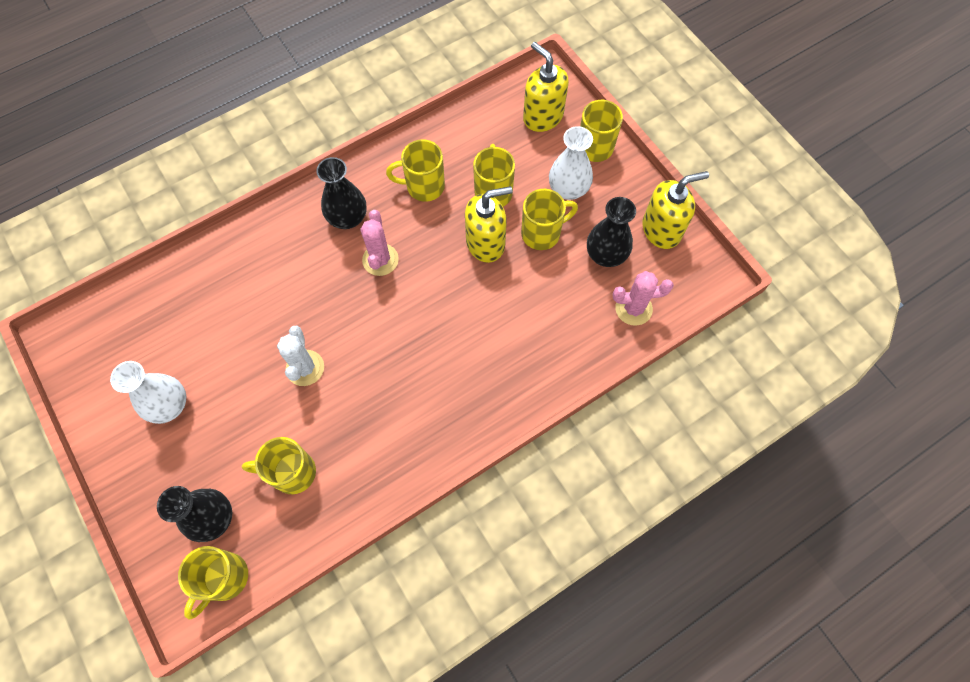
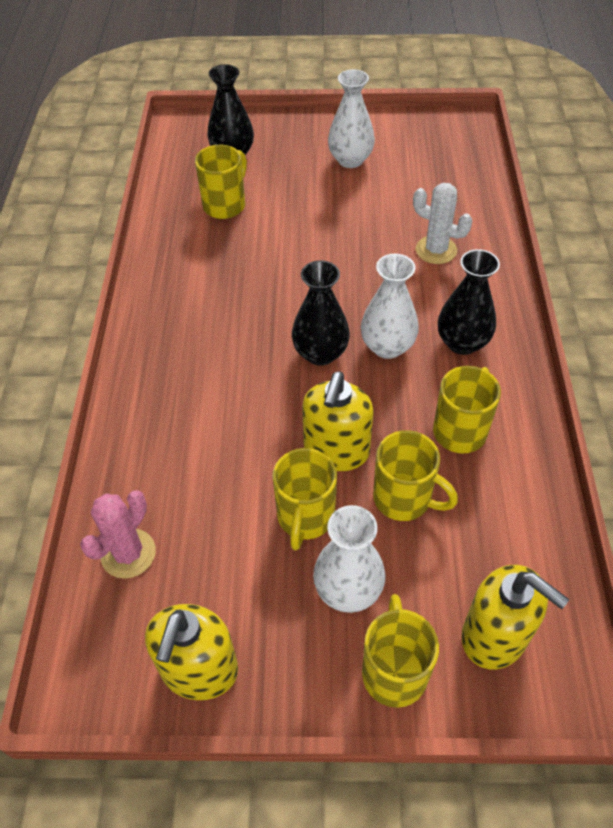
camera: 125 degrees right, 15 degrees down
yellow mug [178,546,248,620] -> none
white cactus [277,326,324,386] -> white cactus moved to [413,183,472,264]
pink cactus [360,210,399,276] -> white vase [361,254,419,359]
yellow soap dispenser [523,42,569,132] -> yellow soap dispenser turned 45 degrees clockwise [462,565,569,669]
black vase [587,197,636,267] -> black vase moved to [292,260,350,366]

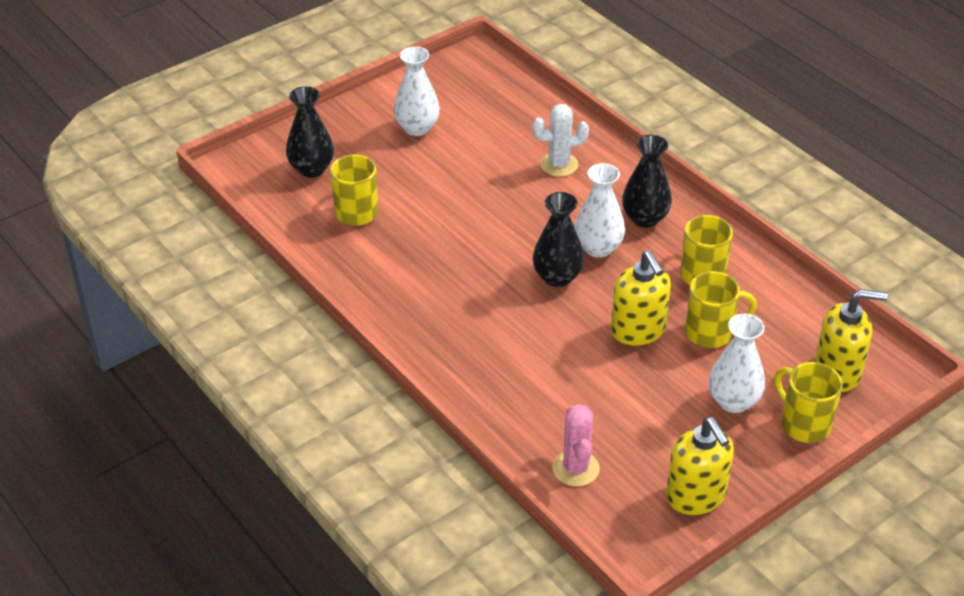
camera: 40 degrees left, 10 degrees down
yellow mug [272,448,337,550] -> none

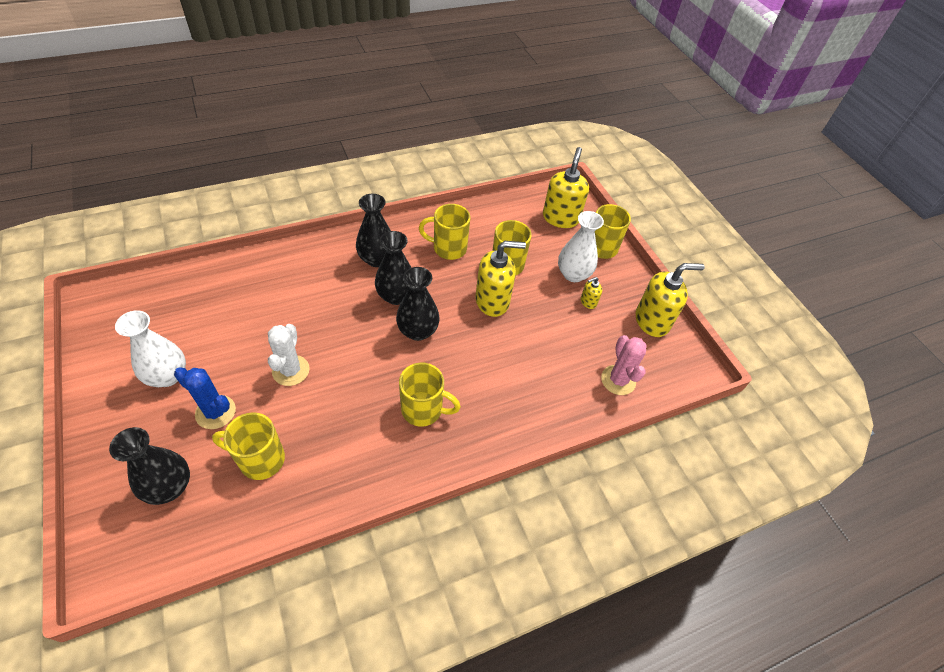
camera: 80 degrees left, 10 degrees up
white cactus [533,104,589,177] -> white cactus moved to [268,324,310,386]
pink cactus [552,404,600,487] -> pink cactus turned 75 degrees clockwise [601,335,647,395]
white vase [575,163,625,258] -> black vase [375,231,412,305]
none -> blue cactus [174,367,236,429]
none -> yellow mug [399,363,461,427]
none -> yellow soap dispenser [581,277,602,309]

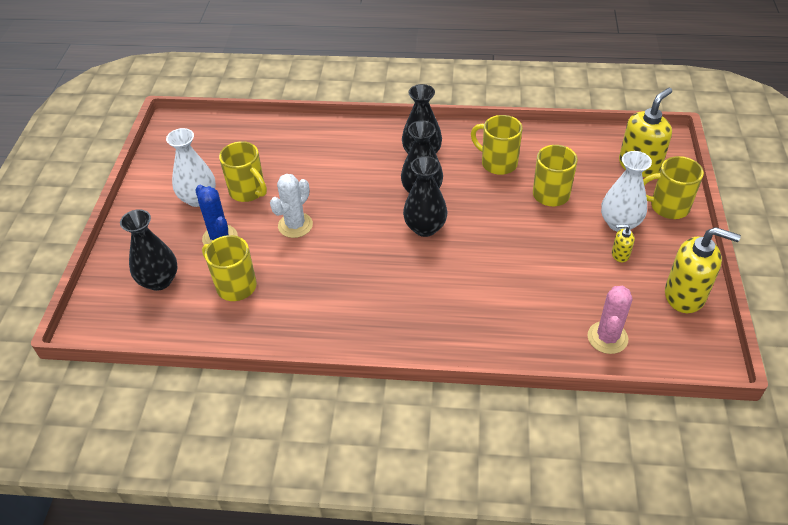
camera: 35 degrees right, 5 degrees down
yellow mug [399,363,461,427] -> yellow mug moved to [219,141,267,202]
yellow soap dispenser [475,241,526,317] -> none

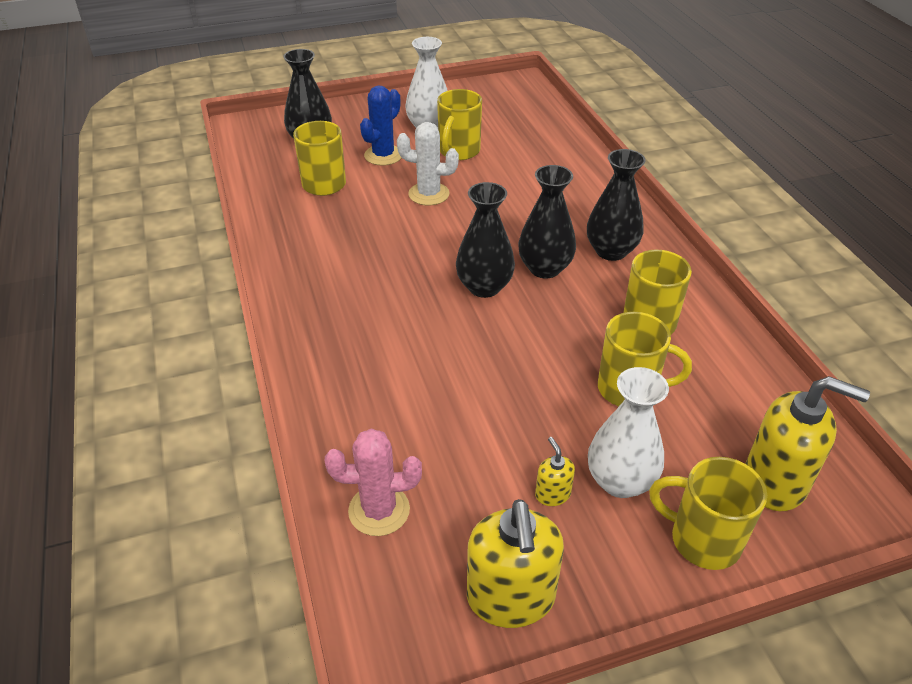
camera: 65 degrees right, 5 degrees down
yellow mug [643,156,704,219] -> yellow mug turned 45 degrees counterclockwise [649,457,767,570]

